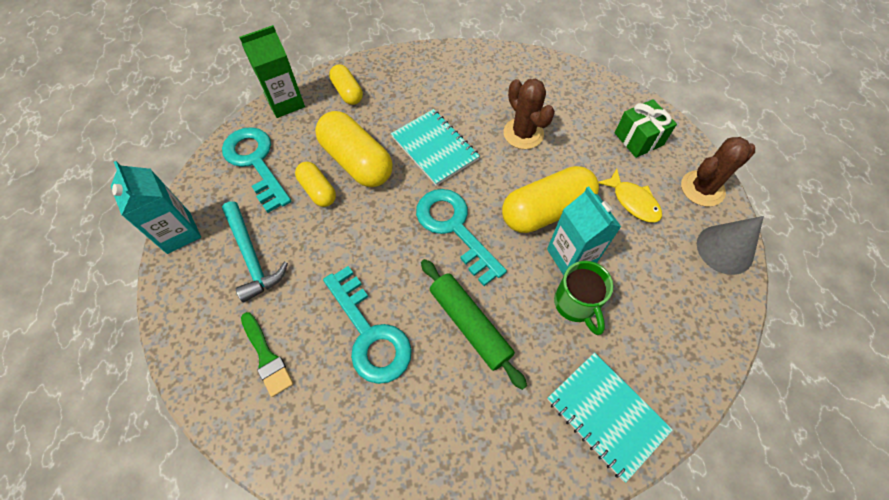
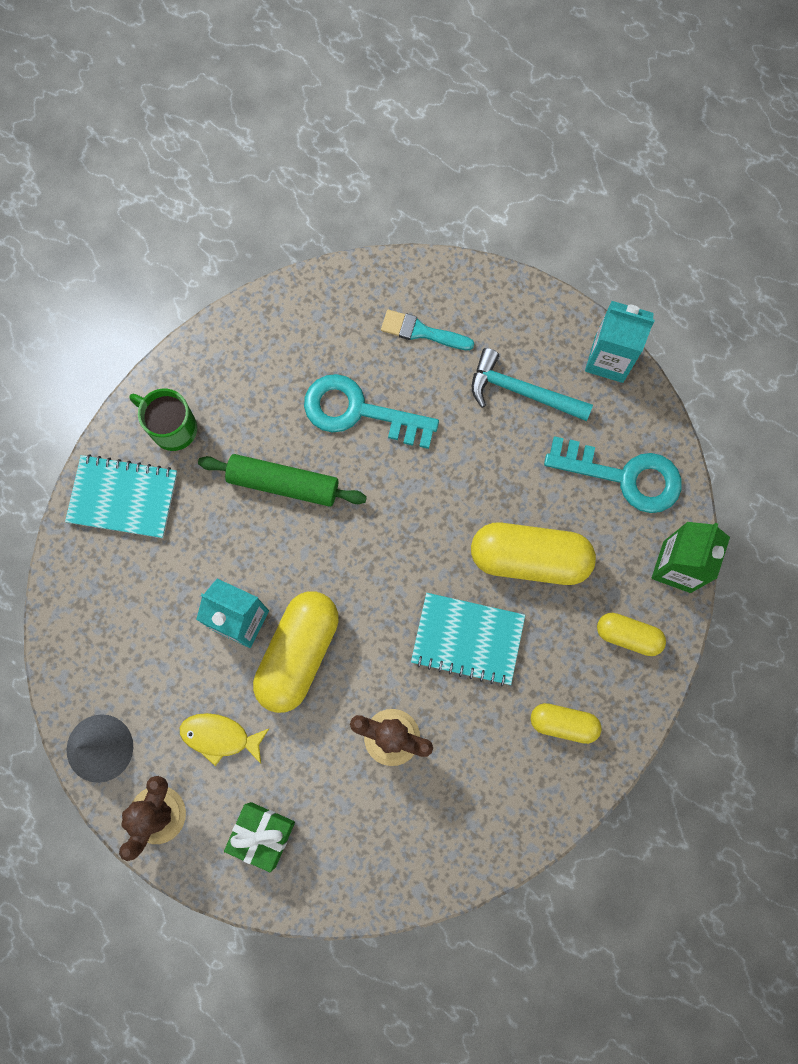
camera: 140 degrees right, 15 degrees up
green brush [241,312,293,397] -> turquoise brush [381,310,474,350]
yellow capsule [295,162,336,207] -> yellow capsule moved to [531,703,602,744]
turquoise key [416,189,507,286] -> none
green mug [554,261,614,335] -> green mug moved to [130,389,197,451]

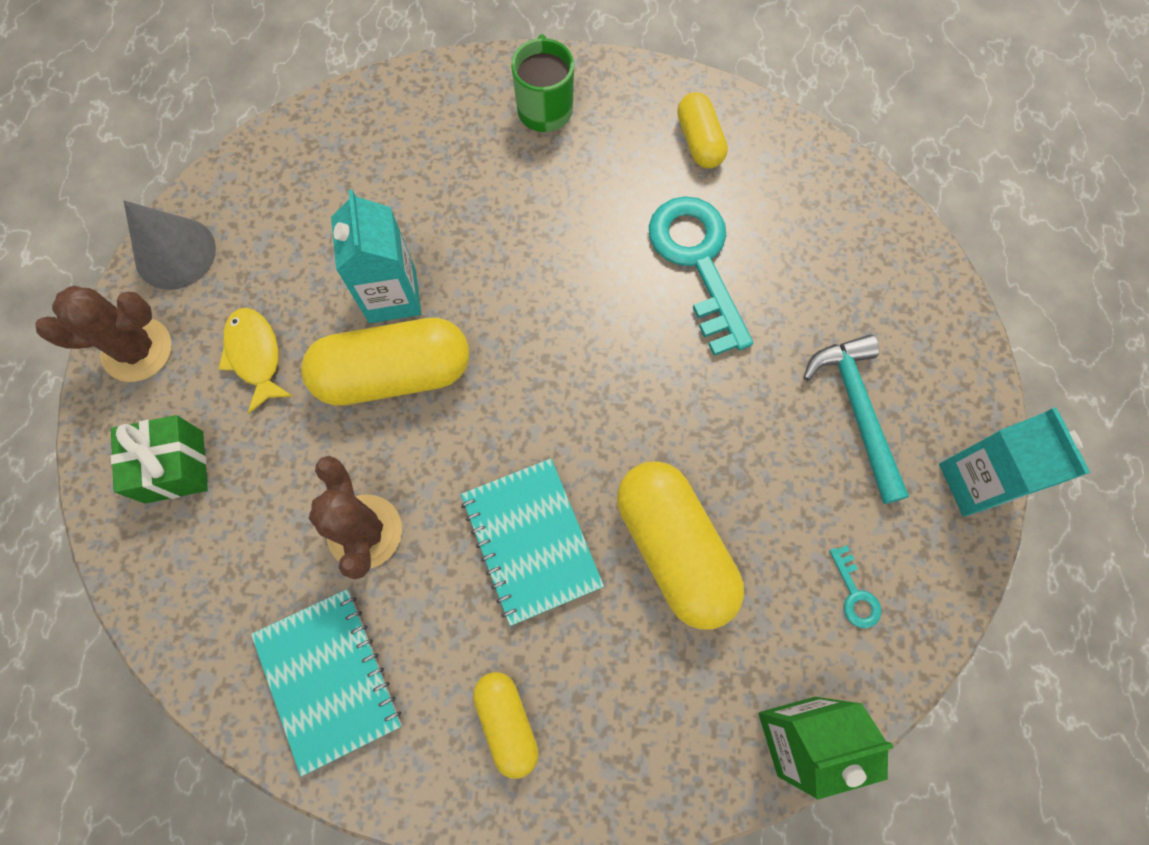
camera: 55 degrees right, 5 degrees down
turquoise notebook [65,454,177,538] -> turquoise notebook moved to [251,589,402,777]
green rolling pin [198,454,367,507] -> none
turquoise brush [381,310,474,350] -> none
turquoise key [544,436,682,513] -> turquoise key [829,545,881,629], size x0.42
yellow capsule [597,613,666,656] -> yellow capsule moved to [677,92,728,169]

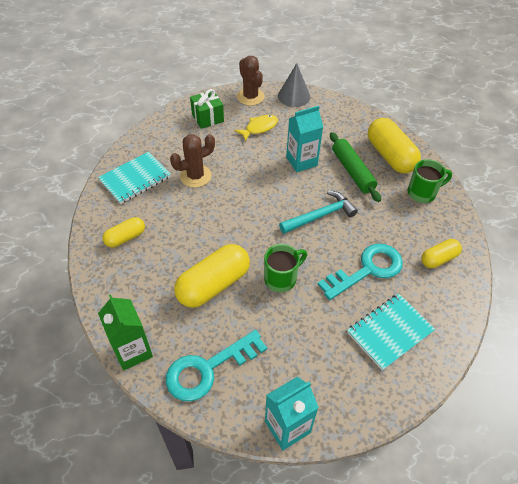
camera: 75 degrees right, 20 degrees down
yellow capsule [301,318,469,406] -> yellow capsule moved to [368,118,421,173]
turquoise notebook [461,458,604,626] -> turquoise notebook moved to [347,294,435,371]
turquoise hammer [803,335,909,504] -> turquoise hammer moved to [279,191,358,234]
turquoise key [829,545,881,629] -> turquoise key [166,330,267,401], size x2.40
none -> green mug [264,244,307,292]
none -> green rolling pin [330,132,381,202]

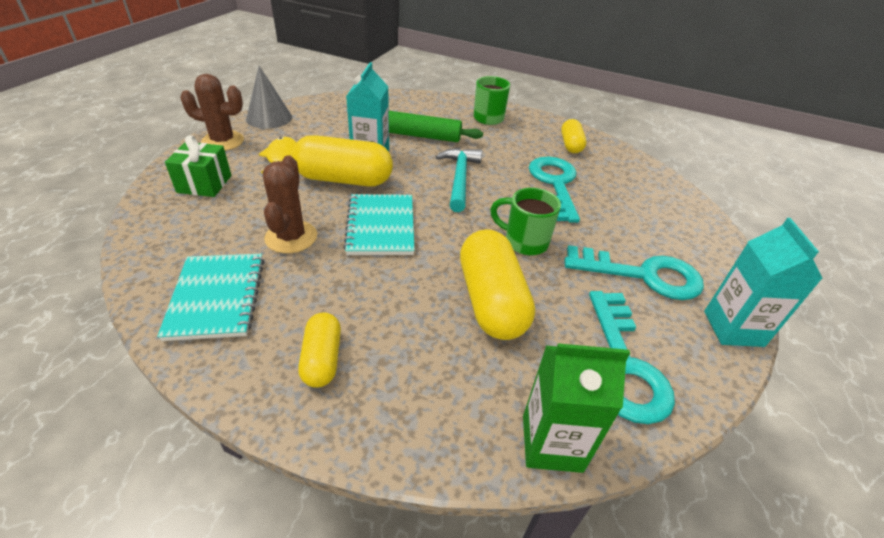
camera: 60 degrees left, 10 degrees down
green mug [264,244,307,292] -> green mug turned 60 degrees counterclockwise [490,188,561,255]
turquoise notebook [347,294,435,371] -> turquoise notebook moved to [343,194,415,255]
yellow capsule [368,118,421,173] -> yellow capsule moved to [291,135,393,187]
none -> turquoise key [565,245,704,300]

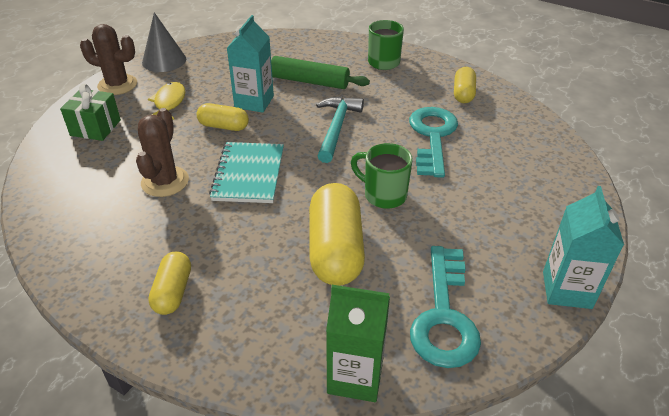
camera: 10 degrees right, 0 degrees up
turquoise notebook [157,254,264,341] -> none
yellow capsule [291,135,393,187] -> yellow capsule [197,103,249,131], size x0.56
turquoise key [565,245,704,300] -> none

